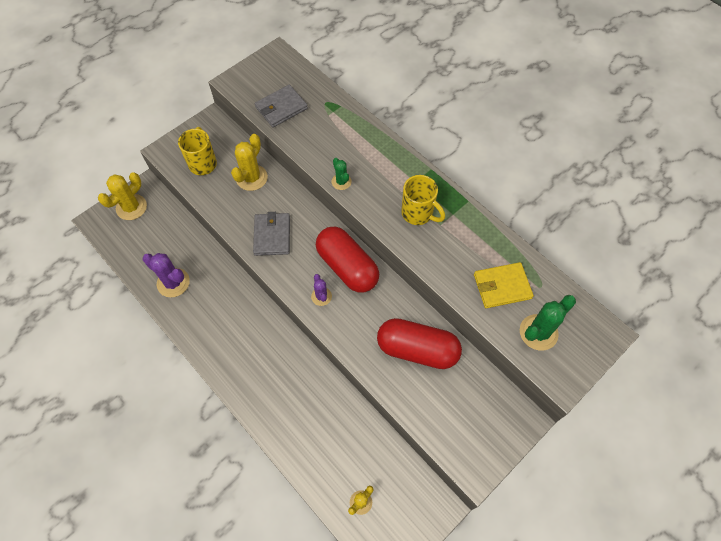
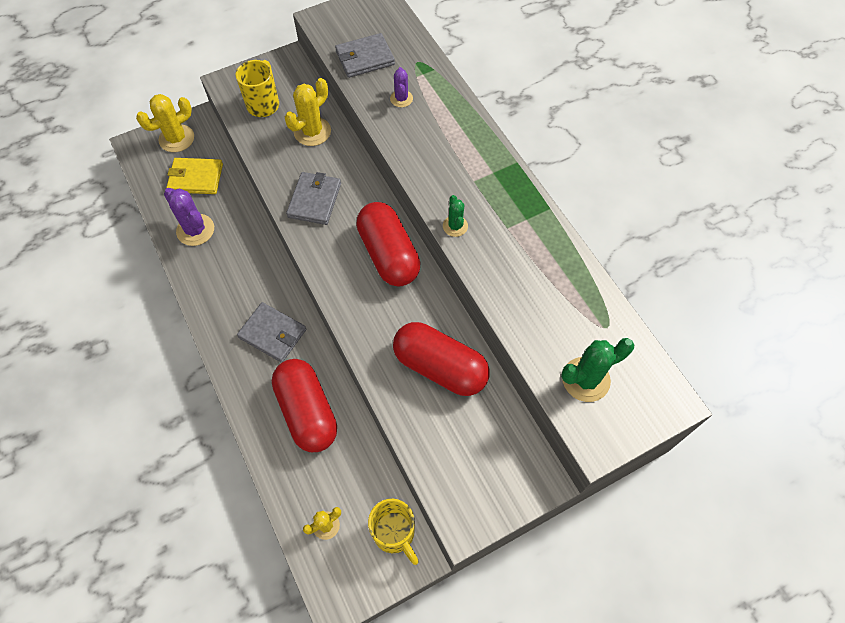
camera: 15 degrees right, 0 degrees up
purple cactus [311,274,332,306] -> purple cactus moved to [390,67,413,107]
green cactus [332,158,352,190] -> green cactus moved to [443,195,468,237]
yellow mug [401,175,445,225] -> yellow mug moved to [368,499,419,565]
yellow wallet [474,262,534,308] -> yellow wallet moved to [166,158,223,194]
none -> grey wallet [237,302,306,363]
none -> red capsule [272,359,337,452]

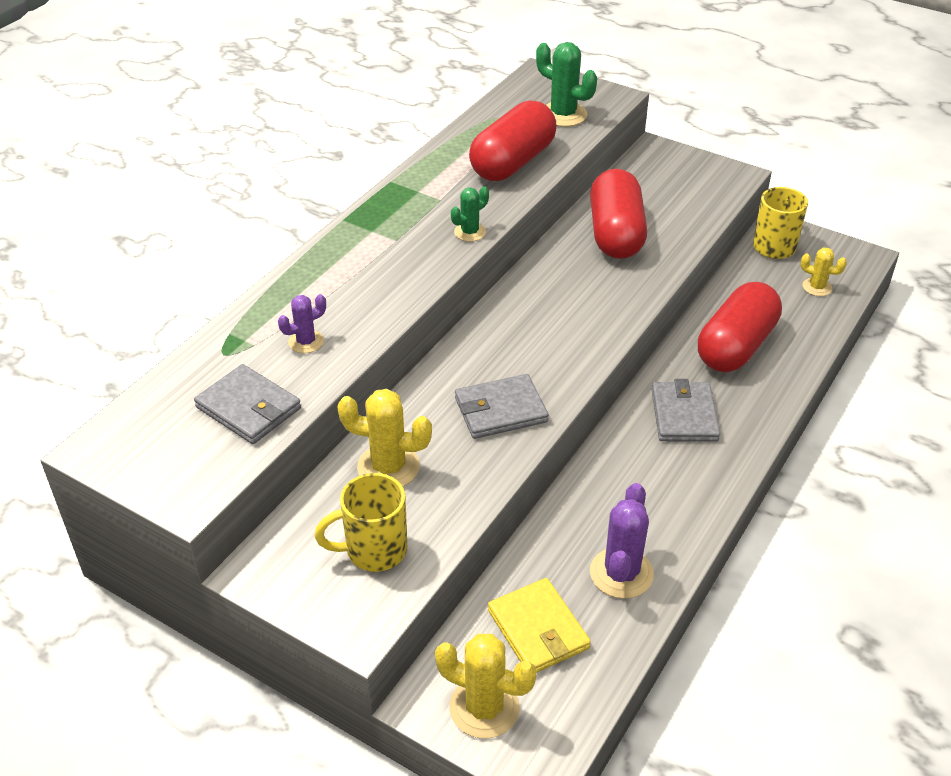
camera: 120 degrees left, 20 degrees down
red capsule [356,202,420,287] -> red capsule moved to [469,101,557,181]

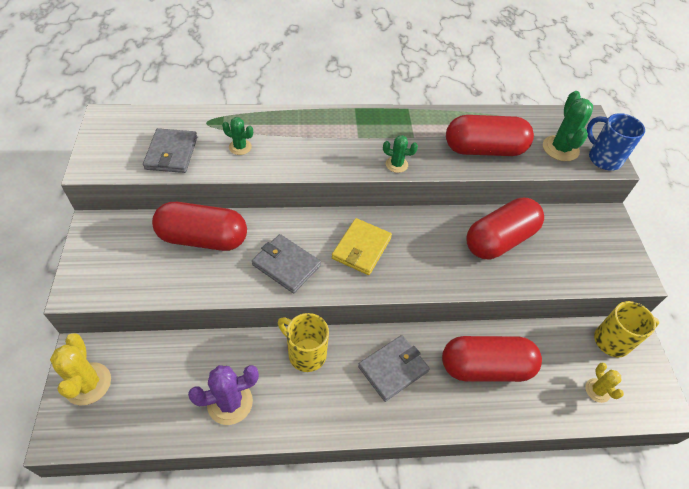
camera: 50 degrees right, 10 degrees up
purple cactus [278,294,326,353] -> green cactus [222,117,253,155]
yellow mug [315,473,407,572] -> yellow mug moved to [278,313,329,372]
yellow cactus [337,389,432,487] -> red capsule [152,202,247,251]
yellow wallet [488,578,591,672] -> yellow wallet moved to [332,218,392,275]
none -> blue mug [587,113,645,170]

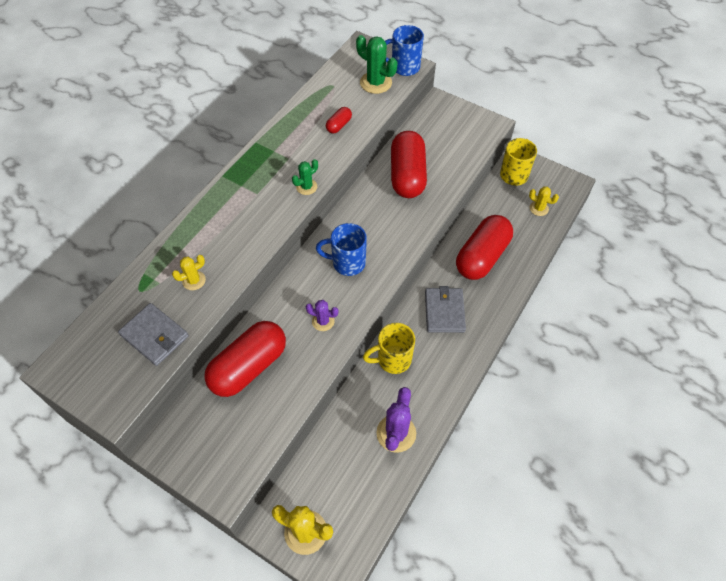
camera: 50 degrees left, 5 degrees up
green cactus [222,117,253,155] -> yellow cactus [172,255,206,290]
grey wallet [252,234,321,293] -> purple cactus [306,300,338,331]
yellow wallet [332,218,392,275] -> blue mug [316,223,367,276]
red capsule [446,115,534,156] -> red capsule [326,107,352,133], size x0.44

